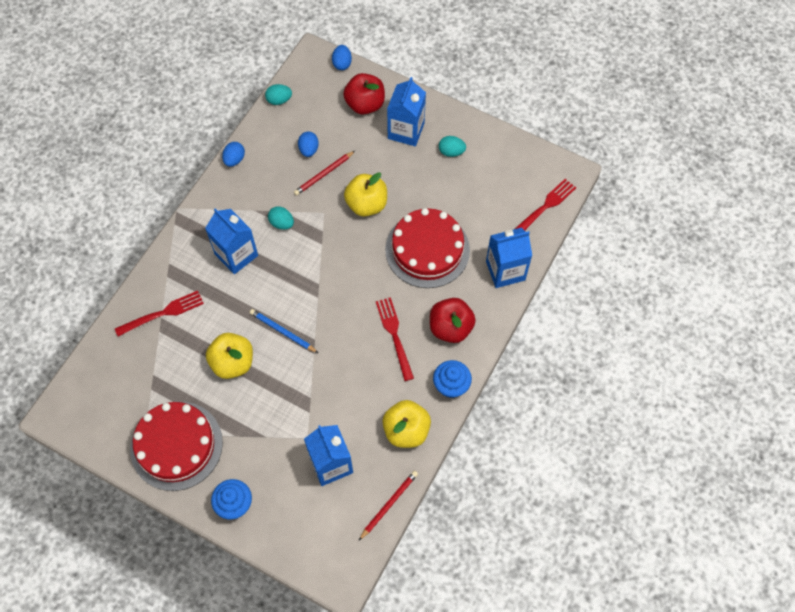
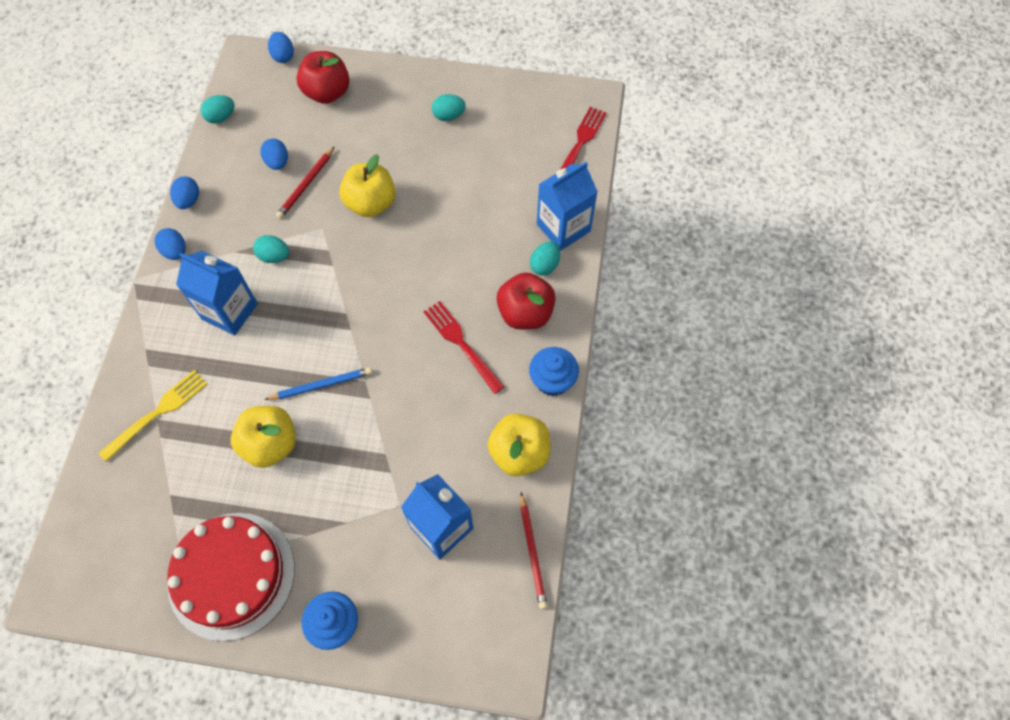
camera: 20 degrees left, 0 degrees up
red fork [115,291,204,336] -> yellow fork [98,370,207,462]
blue pencil [250,309,318,353] -> blue pencil turned 150 degrees clockwise [264,367,372,400]
red pencil [359,471,418,540] -> red pencil turned 150 degrees clockwise [520,492,547,609]
red cake [385,208,470,288] -> none
blue carton [387,77,426,146] -> none
none -> blue egg [154,228,186,260]
none -> turquoise egg [530,241,560,276]

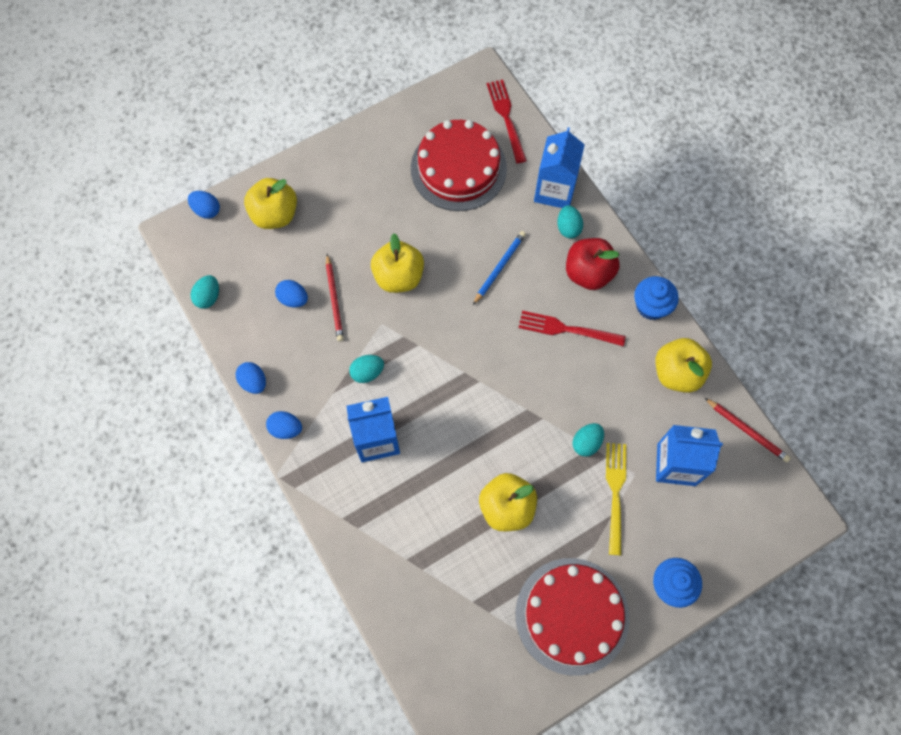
camera: 40 degrees left, 5 degrees up
yellow fork [98,370,207,462] -> yellow fork moved to [606,443,626,555]
blue pencil [264,367,372,400] -> blue pencil moved to [473,231,526,305]
red apple [296,51,350,104] -> yellow apple [244,178,297,229]
turquoise egg [432,94,466,121] -> turquoise egg moved to [572,423,604,457]
none -> red cake [411,120,507,211]

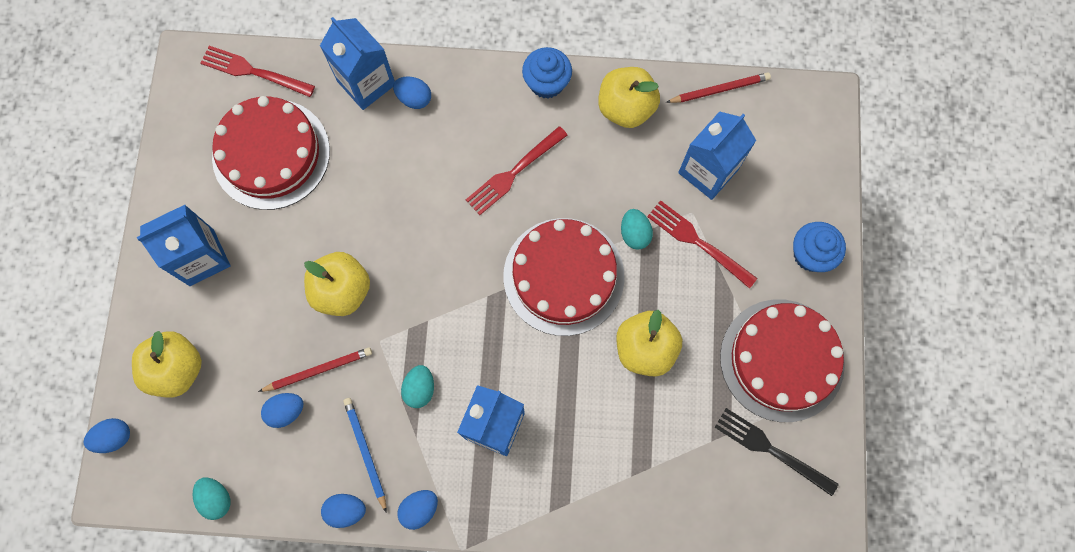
camera: 55 degrees left, 5 degrees up
red pencil [326,254,344,342] -> red pencil turned 45 degrees counterclockwise [258,347,372,392]
blue pencil [473,231,526,305] -> blue pencil moved to [343,398,387,513]
turquoise egg [557,205,583,239] -> blue egg [393,77,431,109]
red apple [566,238,620,290] -> none
yellow fork [606,443,626,555] -> red fork [647,200,757,289]
none -> blue carton [137,205,231,286]
none -> red cake [503,218,624,336]
none -> black fork [714,408,838,496]

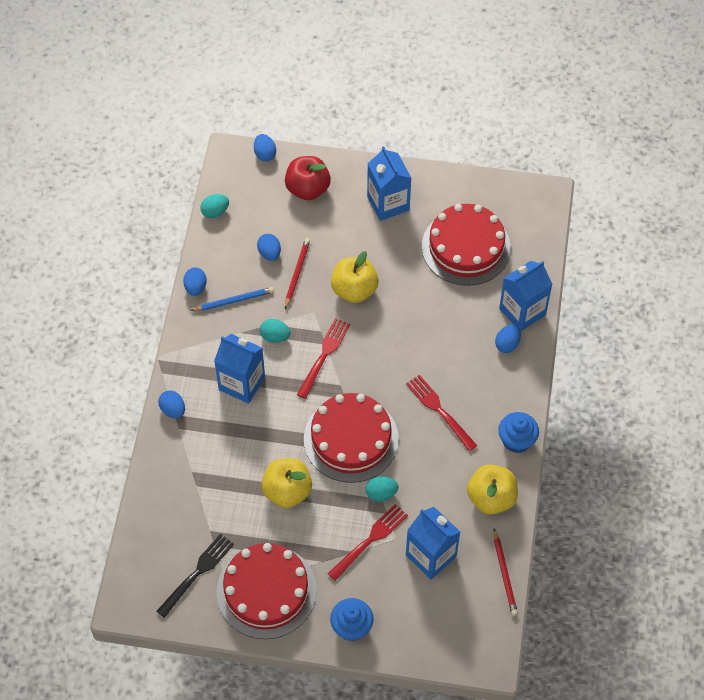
camera: 95 degrees right, 15 degrees down
yellow apple [132,331,202,398] -> red apple [285,156,331,200]
red fork [201,46,315,97] -> red fork moved to [297,318,350,399]
red pencil [258,347,372,392] -> red pencil turned 150 degrees counterclockwise [285,238,310,309]
blue egg [397,490,438,530] -> blue egg moved to [158,390,185,418]

